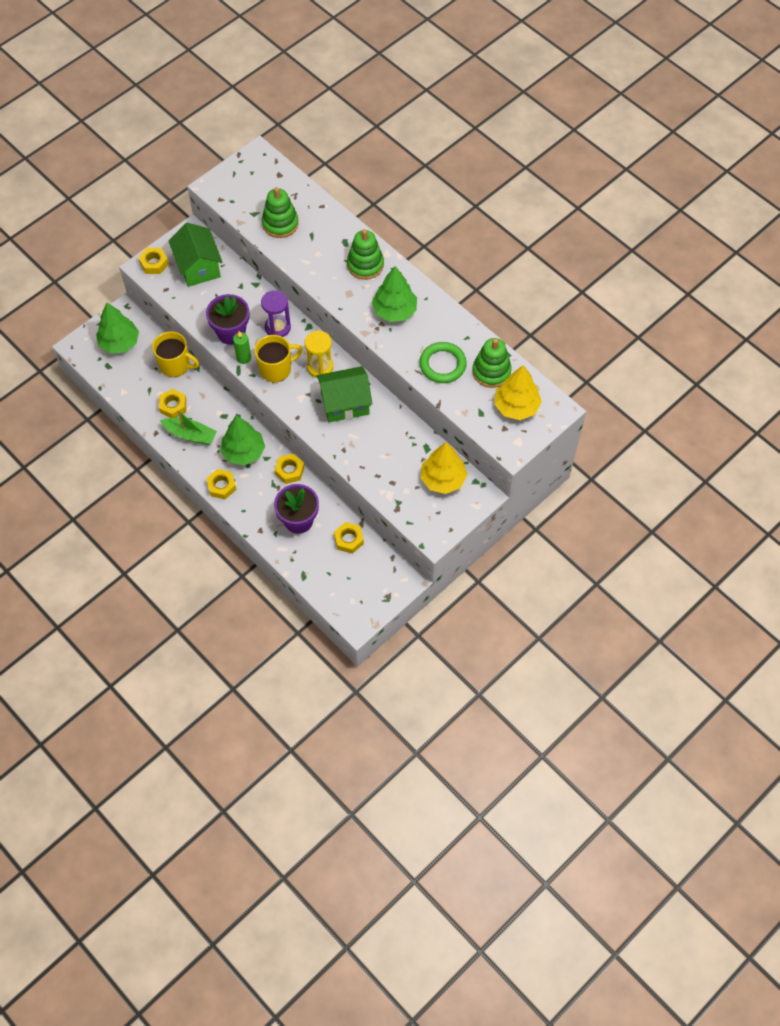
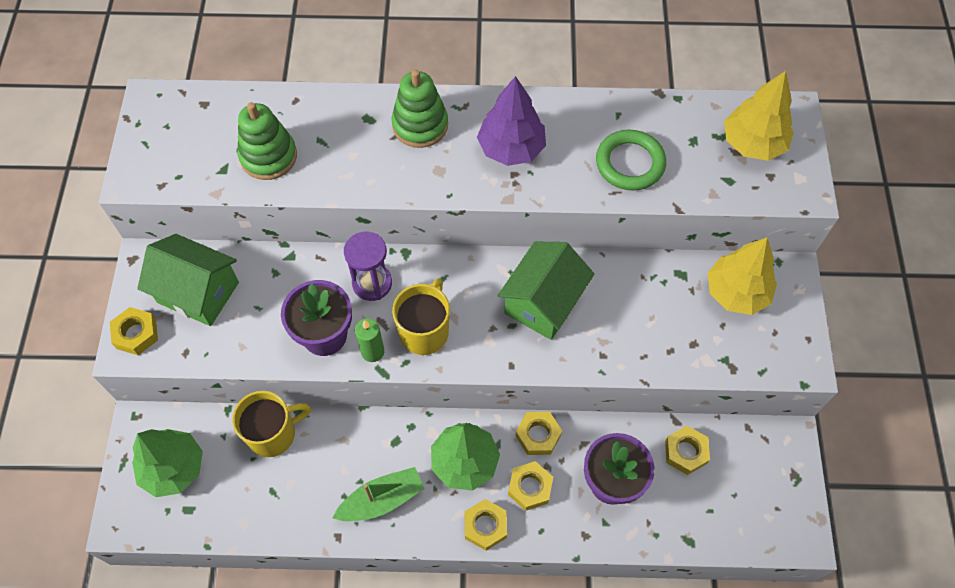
camera: 45 degrees left, 0 degrees up
yellow nut [159,389,186,418] -> yellow nut moved to [508,461,553,511]
yellow hourglass [305,331,333,378] -> none
green tree [372,266,417,322] -> purple tree [477,76,546,166]
green stacking toy [472,338,512,388] -> none

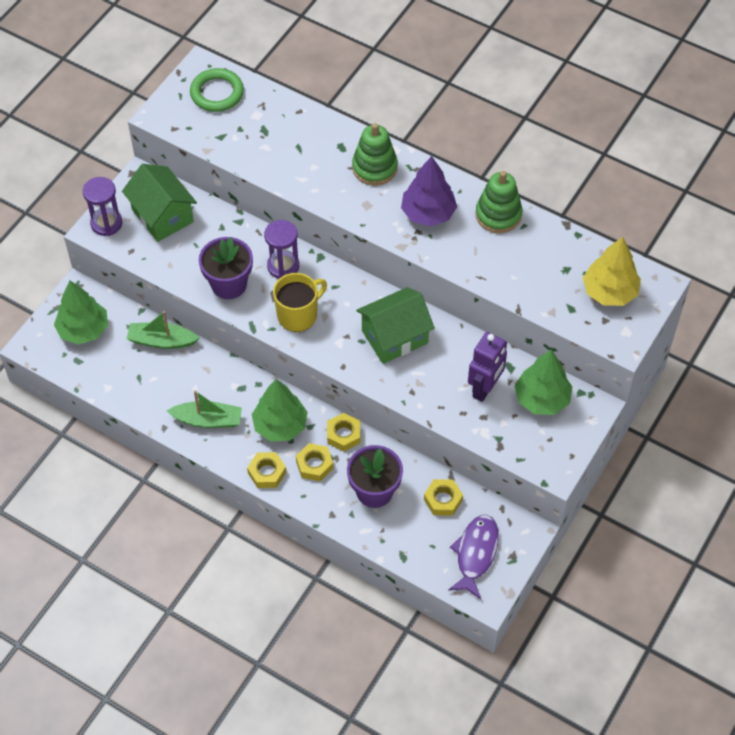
camera: 30 degrees right, 5 degrees down
yellow nut [110,307,158,355] -> purple hourglass [83,177,122,236]
yellow mug [232,391,311,457] -> green boat [127,311,200,349]
green stacking toy [238,102,297,180] -> green stacking toy moved to [475,171,522,233]
green candle [355,318,384,362] -> none
green ring [596,130,666,191] -> green ring moved to [190,68,244,112]
yellow tree [708,238,777,315] -> green tree [515,350,572,415]
none -> purple fish [448,515,499,599]
none -> purple robot [468,332,507,402]

